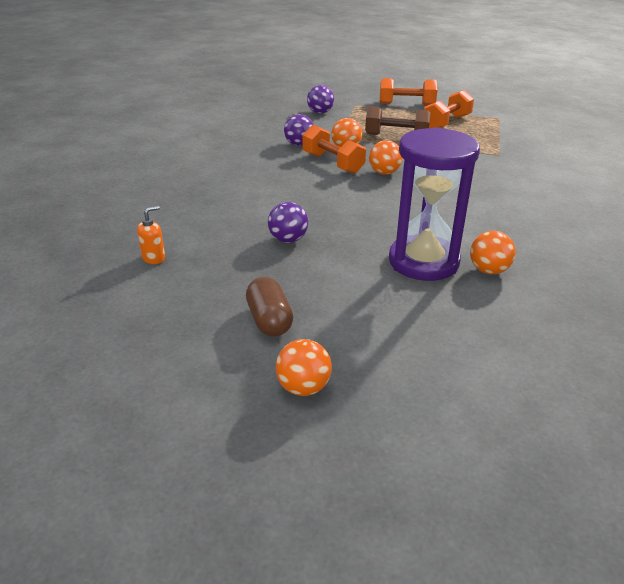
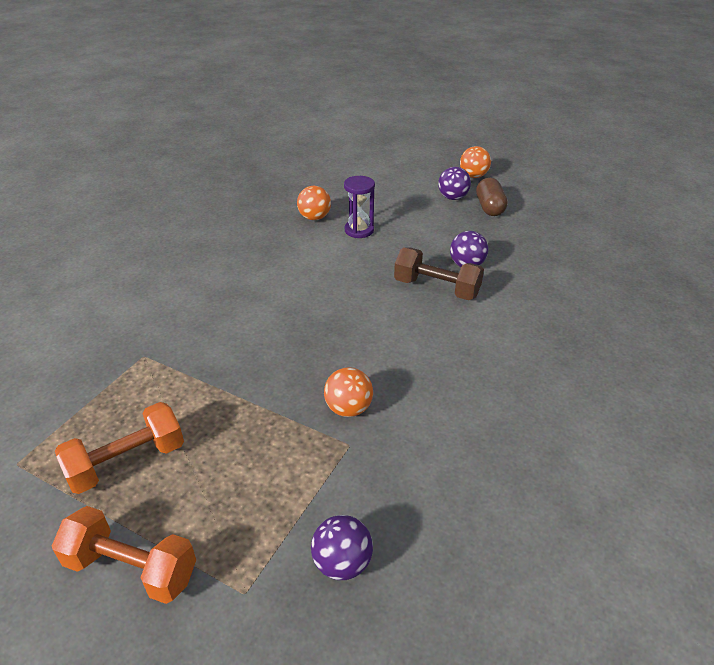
camera: 165 degrees left, 5 degrees up
orange soap dispenser [137,206,165,264] -> none
purple ball [284,114,314,146] -> purple ball moved to [438,167,471,200]
orange dumbbell [302,125,366,174] -> none
brown dumbbell [365,106,431,135] -> brown dumbbell moved to [394,247,484,300]
orange ball [369,140,403,175] -> none
purple hourglass [389,127,480,281] -> purple hourglass [344,176,375,238], size x0.51

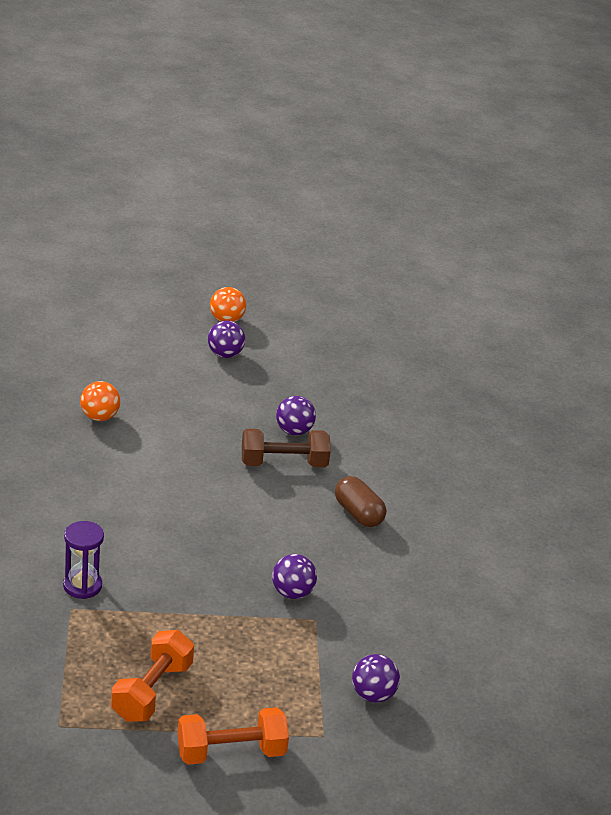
camera: 35 degrees left, 5 degrees down
orange ball [324,367,373,417] -> purple ball [272,554,317,599]
purple hourglass [344,176,375,238] -> purple hourglass moved to [63,521,104,599]
brown capsule [476,178,508,216] -> brown capsule moved to [335,476,386,527]

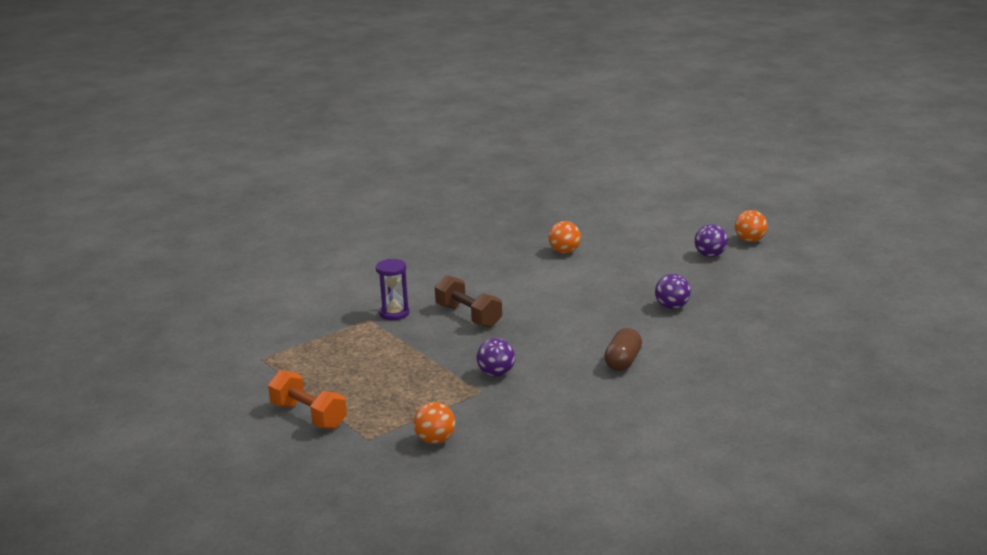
camera: 60 degrees right, 10 degrees down
orange dumbbell [111,630,194,722] -> none
brown dumbbell [242,429,331,468] -> brown dumbbell moved to [435,275,502,328]
purple ball [352,654,400,703] -> orange ball [414,402,455,444]

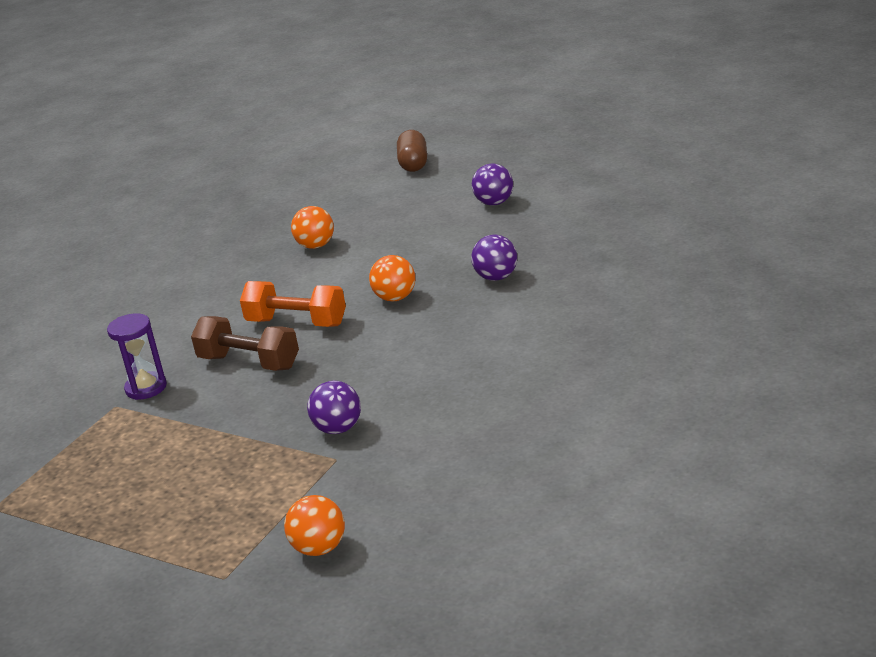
camera: 20 degrees left, 5 degrees up
orange dumbbell [268,370,347,429] -> orange dumbbell moved to [240,281,346,327]
brown capsule [604,328,642,371] -> brown capsule moved to [397,130,427,172]
orange ball [735,210,768,242] -> orange ball moved to [369,255,415,301]

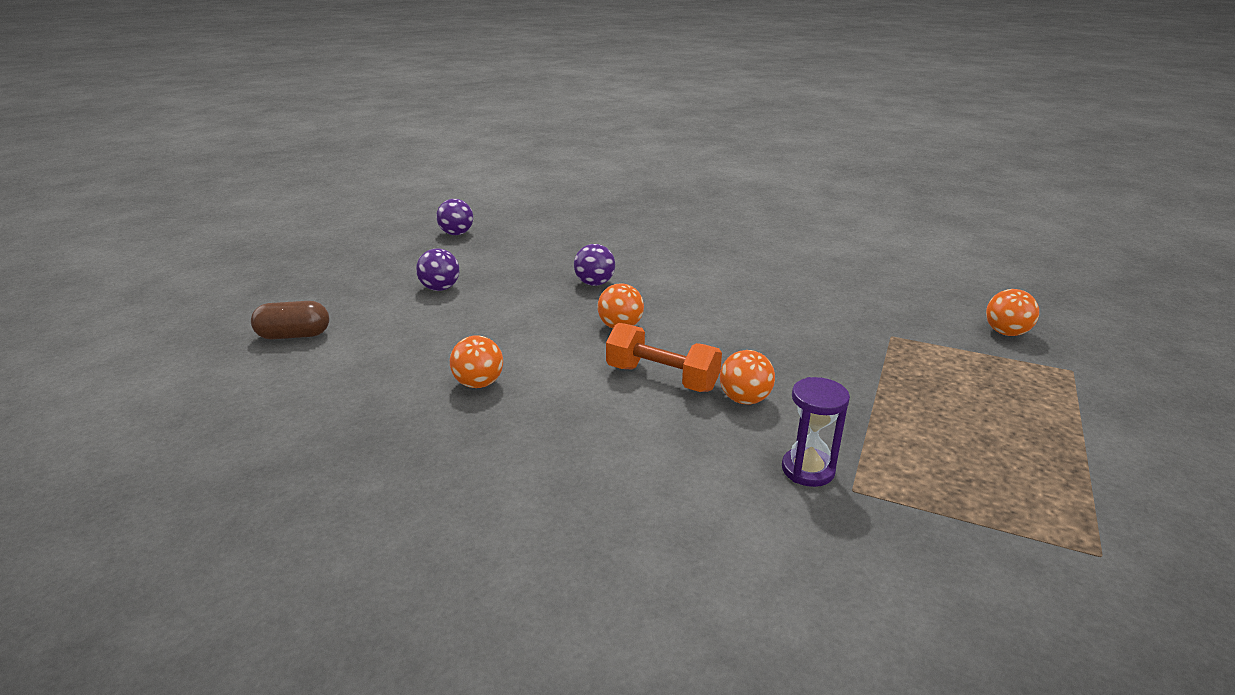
camera: 100 degrees left, 0 degrees up
brown dumbbell [191,316,299,371] -> orange ball [720,350,775,404]
orange dumbbell [240,281,346,327] -> orange dumbbell turned 75 degrees counterclockwise [606,323,722,392]
purple ball [307,381,361,434] -> purple ball moved to [436,199,473,235]

